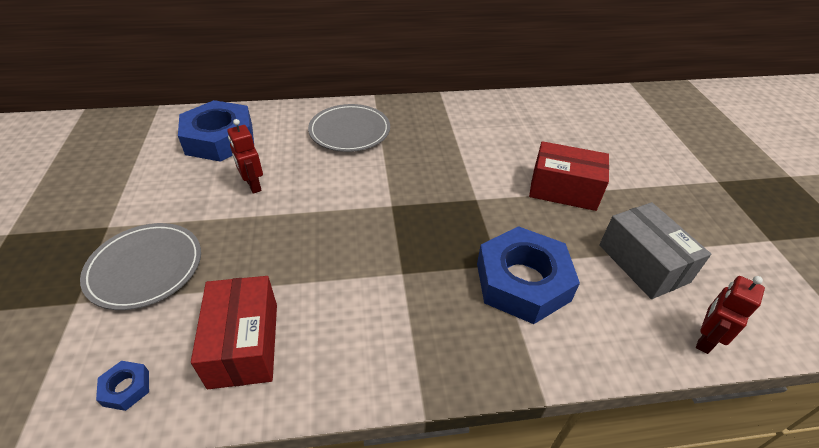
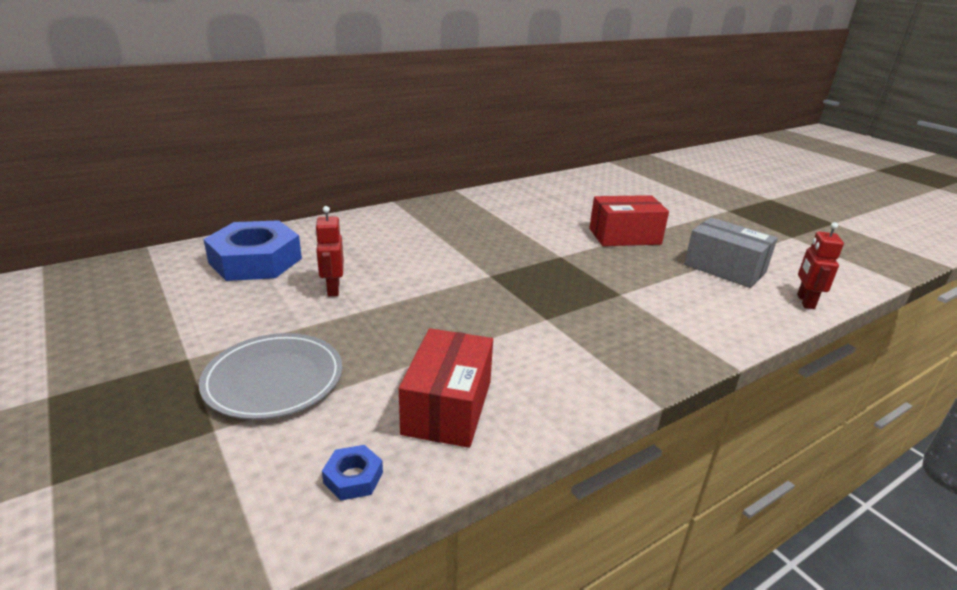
camera: 25 degrees left, 15 degrees down
red box [191,276,277,389] -> red box turned 45 degrees clockwise [399,328,493,448]
red robot [227,119,263,194] -> red robot turned 45 degrees clockwise [315,206,344,296]
grey plate [308,104,390,152] -> none
blue nut [477,226,580,324] -> none

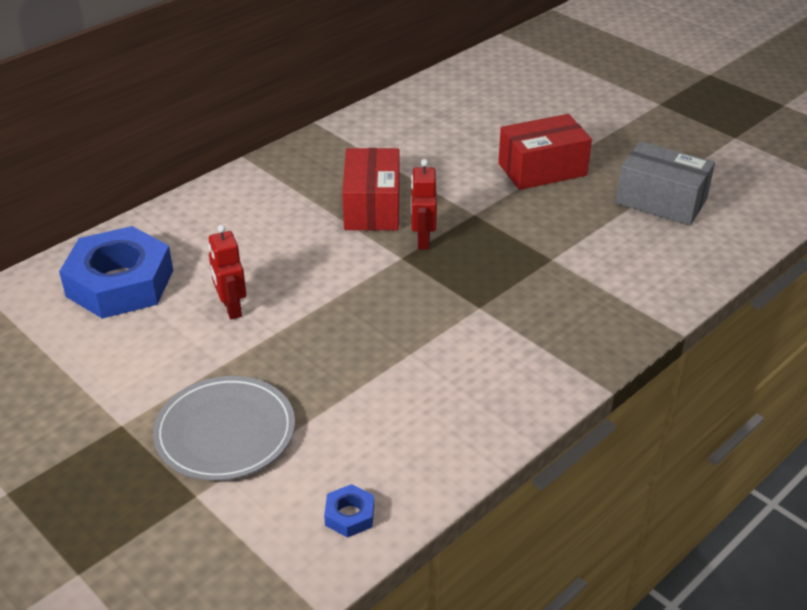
camera: 10 degrees left, 10 degrees up
red box [399,328,493,448] -> red box moved to [342,148,400,231]
red robot [797,222,844,309] -> red robot moved to [411,159,437,249]

